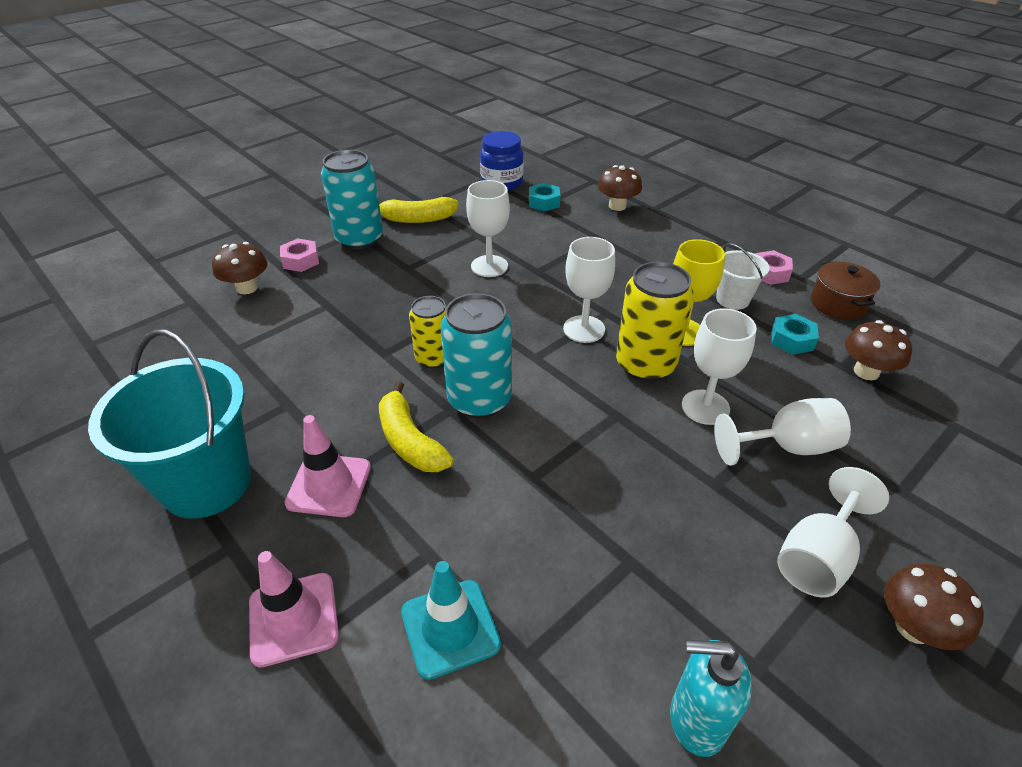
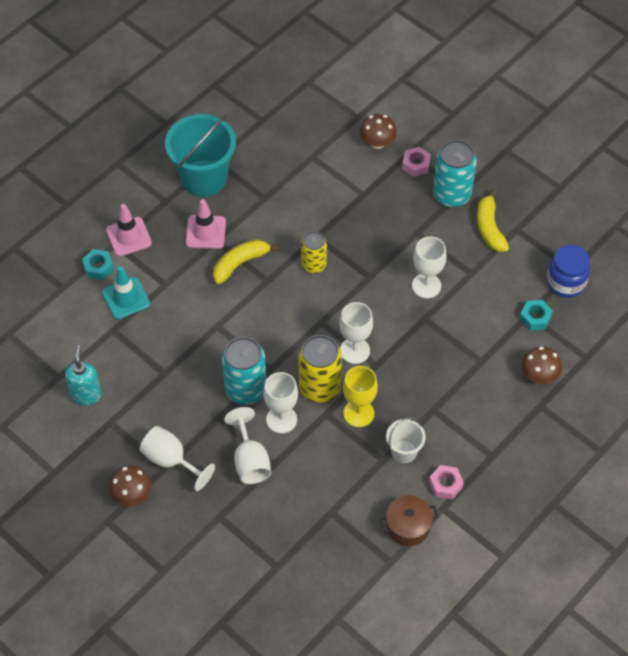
camera: 85 degrees right, 15 degrees up
turquoise can [441,293,512,418] -> turquoise can moved to [222,337,266,405]
turquoise nut [771,314,819,355] -> turquoise nut moved to [82,249,114,280]
brown mushroom [845,320,912,380] -> none

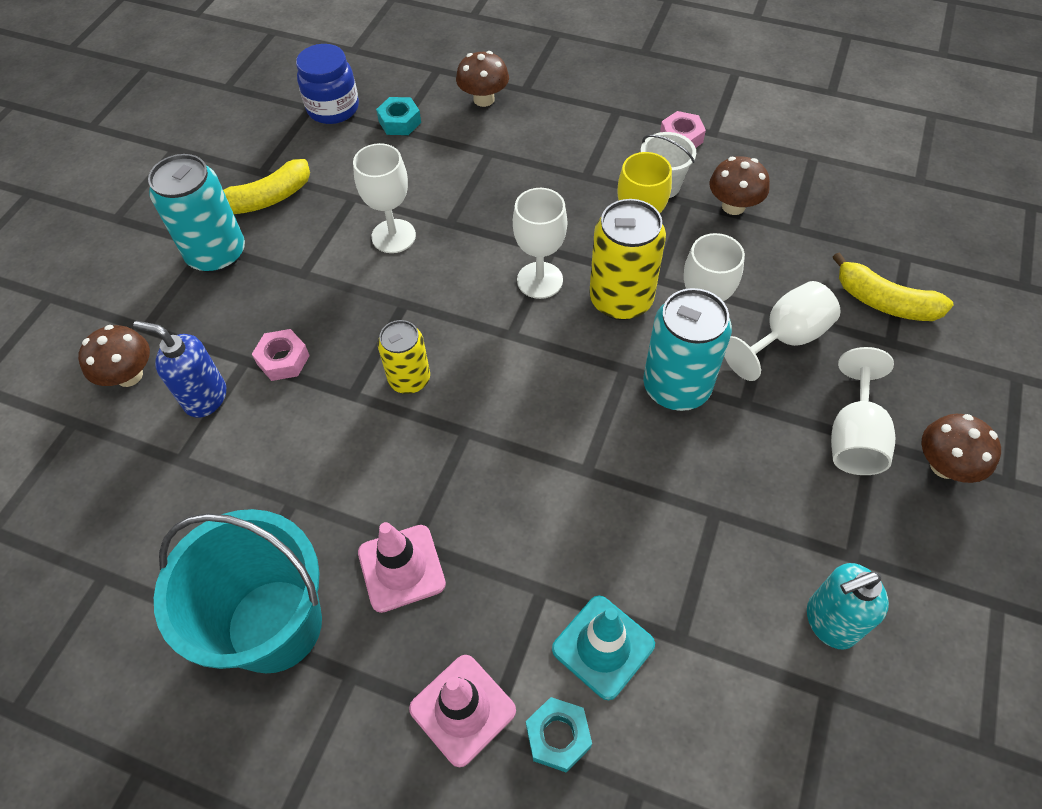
camera: 110 degrees left, 0 degrees up
yellow banana [213,239,278,284] -> yellow banana moved to [833,252,953,321]
brown pot [380,495,439,546] -> none
pink nut [402,147,431,177] -> pink nut moved to [252,329,310,381]
none -> blue soap dispenser [133,321,226,418]
none -> brown mushroom [709,156,770,215]

